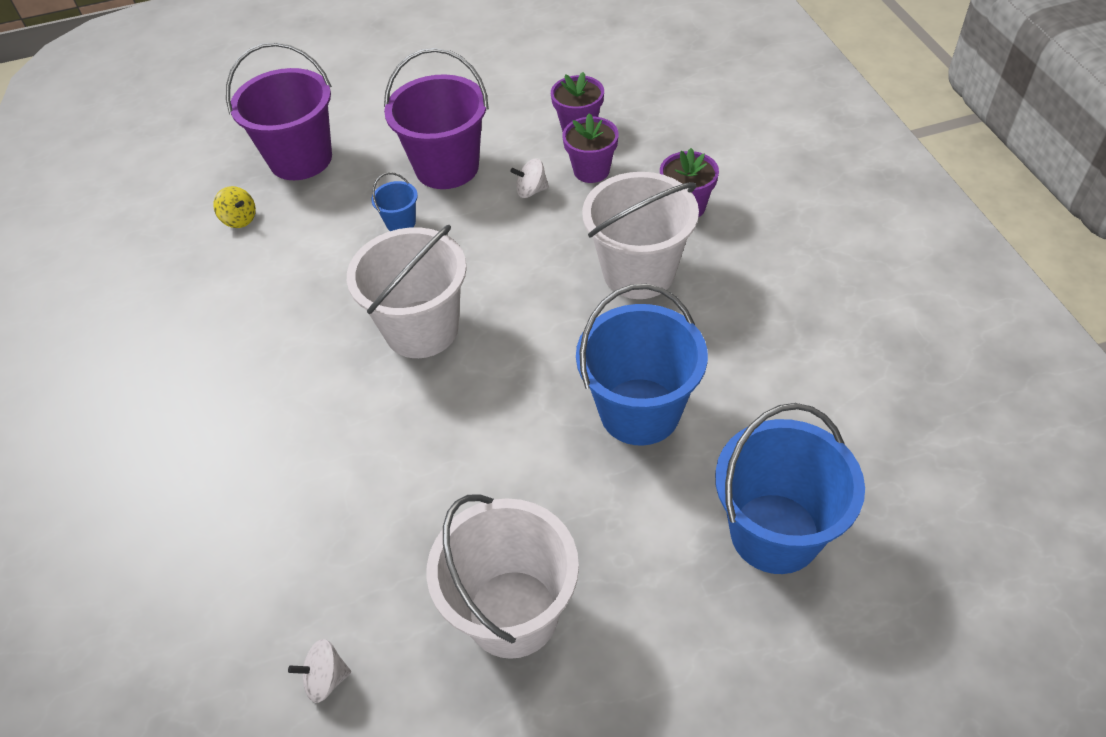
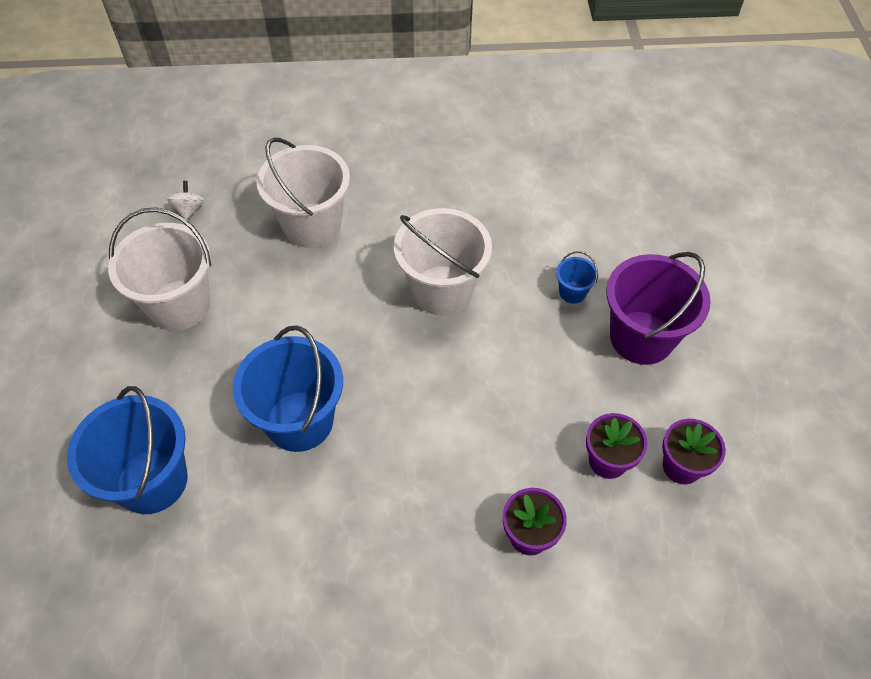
camera: 100 degrees right, 5 degrees up
yellow spinning top [213,186,256,228] -> none
purple bucket [226,42,332,180] -> none
white spinning top [510,158,549,198] -> none
white bucket [582,172,699,299] -> white bucket moved to [257,138,350,248]

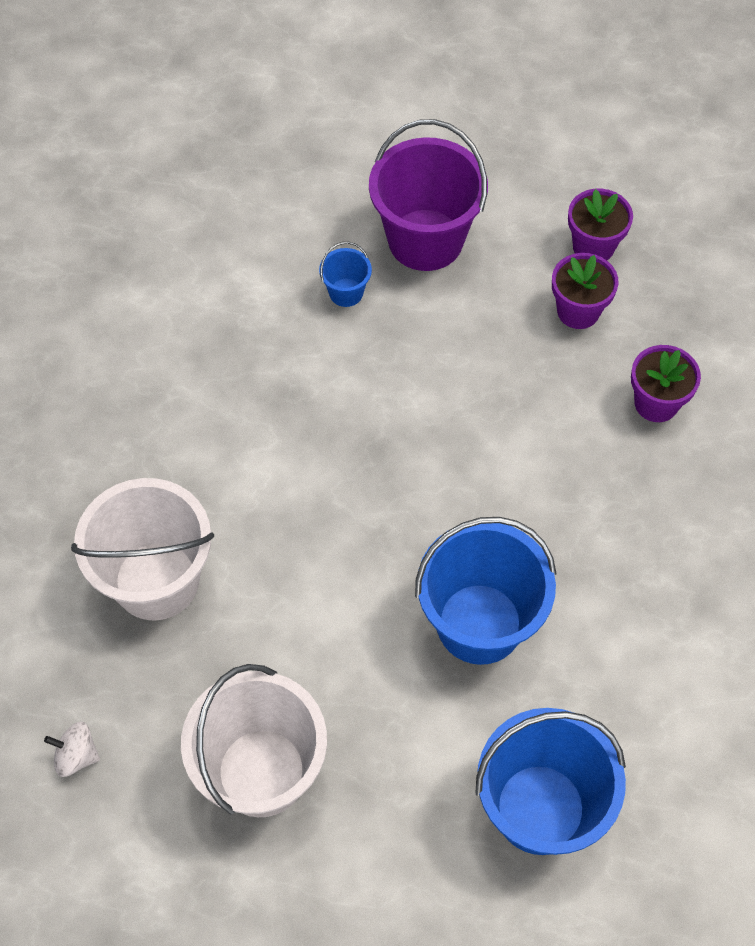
camera: 80 degrees left, 5 degrees up
white bucket [394,208,492,316] -> none

